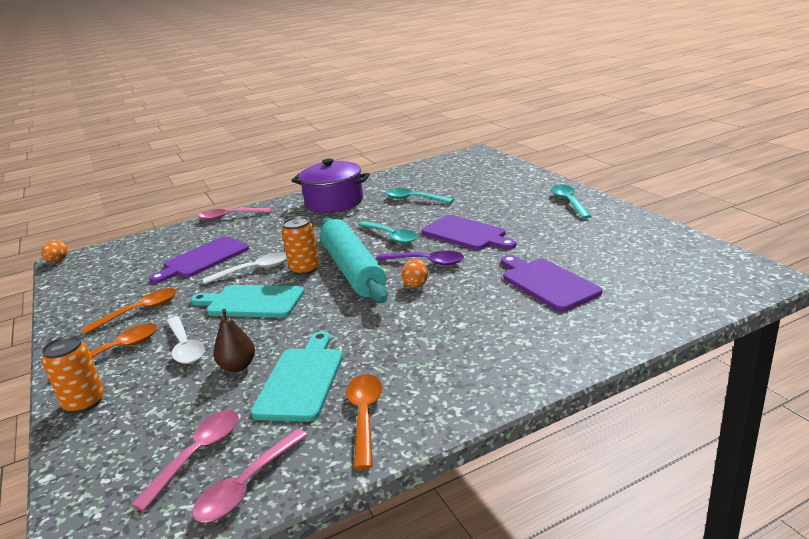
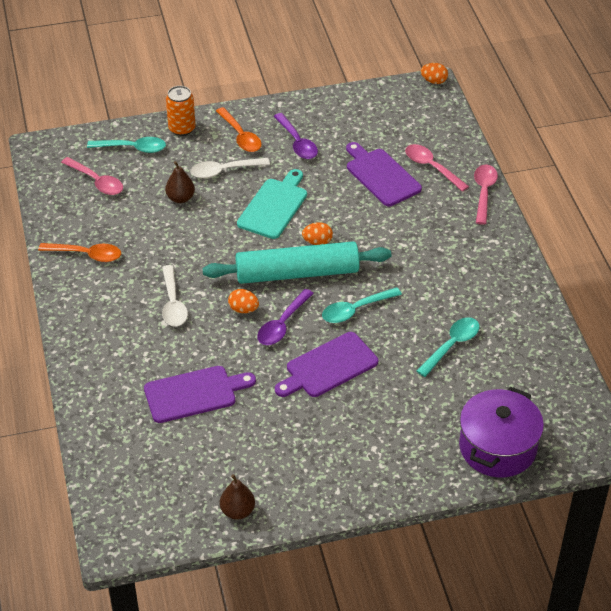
camera: 100 degrees right, 20 degrees up
orange spoon [81,288,177,335] -> purple spoon [274,113,318,159]
pink spoon [192,429,308,523] -> pink spoon moved to [405,144,469,192]
white spoon [203,252,287,284] -> white spoon moved to [162,265,188,327]
turquoise cutting board [251,331,343,422] -> none
orange can [281,216,320,275] -> orange egg [302,222,333,245]
purple pot [291,159,370,213] -> purple pot moved to [459,386,544,477]
turquoise spoon [551,185,592,219] -> turquoise spoon moved to [87,137,166,153]
none -> brown pear [220,474,255,520]

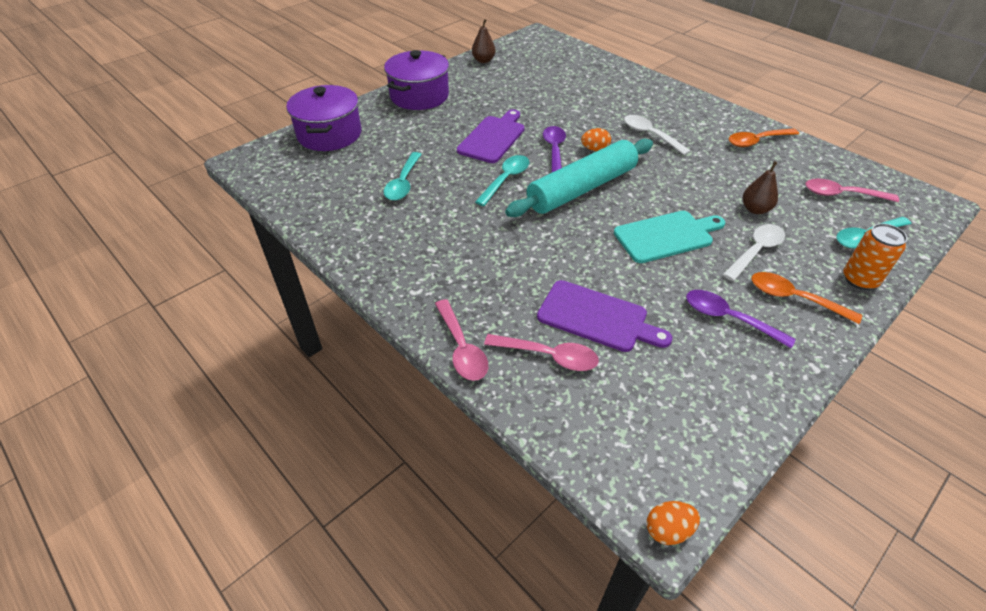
camera: 150 degrees right, 0 degrees up
purple cutting board [144,366,256,423] -> none
turquoise cutting board [237,169,307,239] -> turquoise cutting board turned 105 degrees counterclockwise [614,211,725,263]
orange egg [302,222,333,245] -> none
none -> purple pot [384,50,449,110]

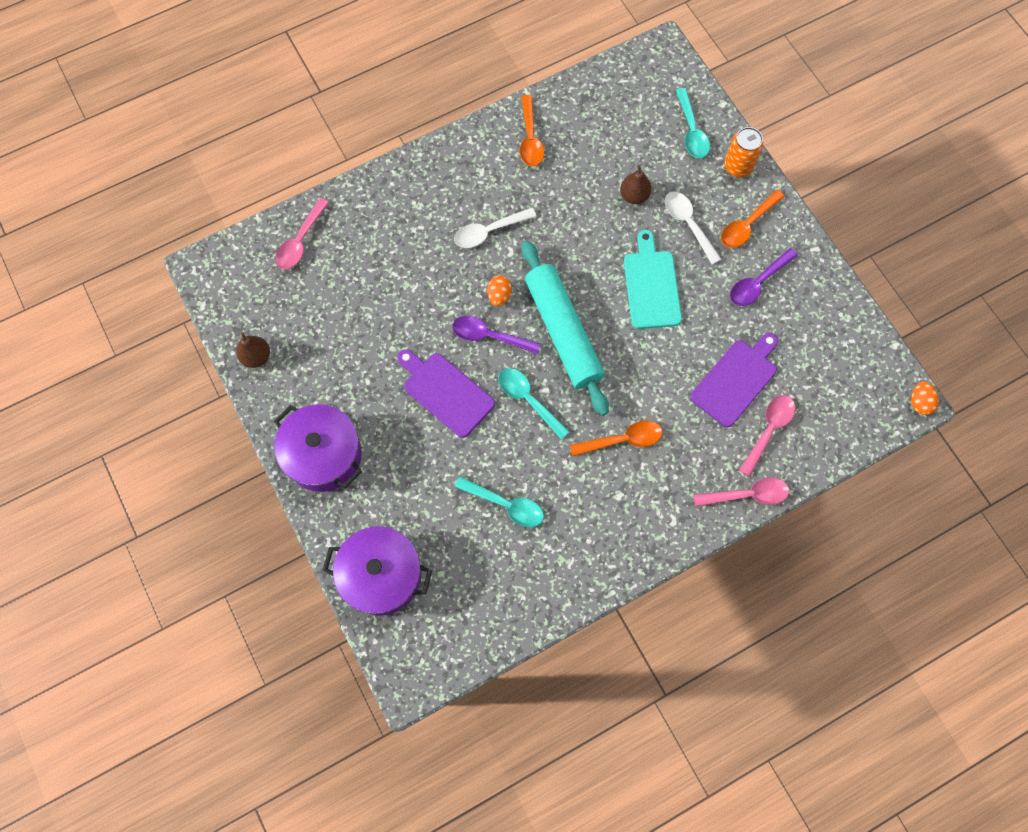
camera: 75 degrees left, 25 degrees up
pink spoon [805,179,899,202] -> pink spoon moved to [275,198,329,270]
none -> orange spoon [570,420,662,456]

